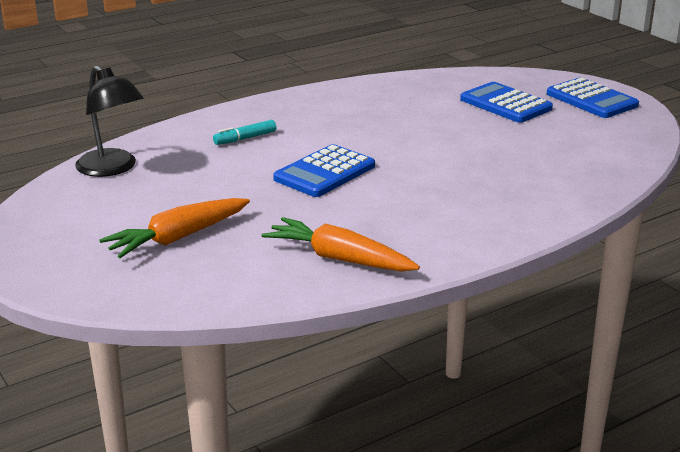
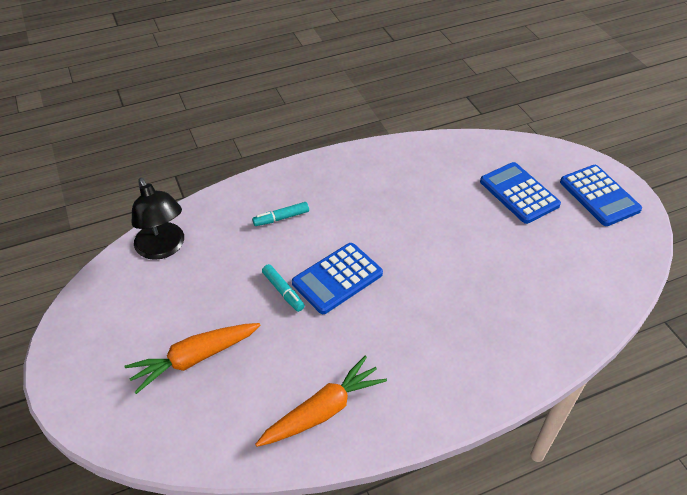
camera: 10 degrees right, 20 degrees up
orange carrot [262,217,420,271] -> orange carrot turned 105 degrees clockwise [255,356,387,447]
none -> turquoise marker [262,264,305,312]

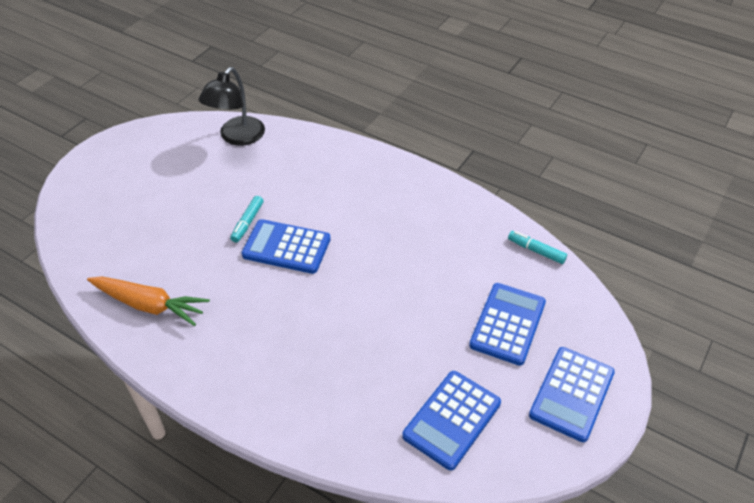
camera: 55 degrees right, 0 degrees up
orange carrot [124,323,260,394] -> none
turquoise marker [252,202,309,226] -> turquoise marker moved to [508,231,567,264]
none -> blue calculator [402,371,501,470]

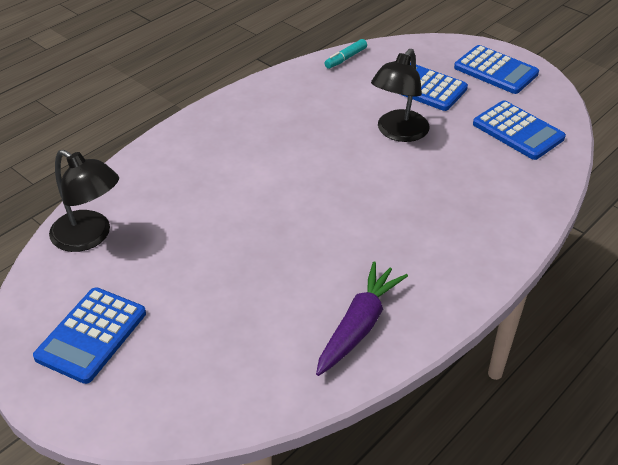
camera: 80 degrees left, 5 degrees down
orange carrot [87,276,210,326] -> purple carrot [316,261,408,376]
turquoise marker [230,196,264,243] -> none
blue calculator [242,219,331,274] -> blue calculator moved to [33,287,146,384]
none -> black lamp [371,49,429,142]

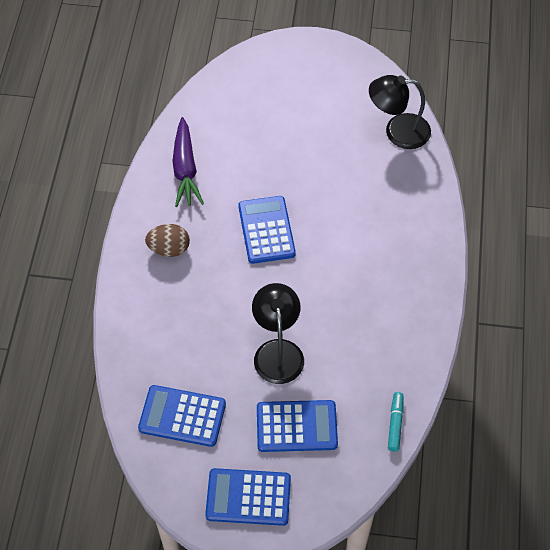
camera: 145 degrees right, 15 degrees up
blue calculator [33,287,146,384] -> blue calculator moved to [239,196,296,264]
none -> brown egg [145,224,190,257]

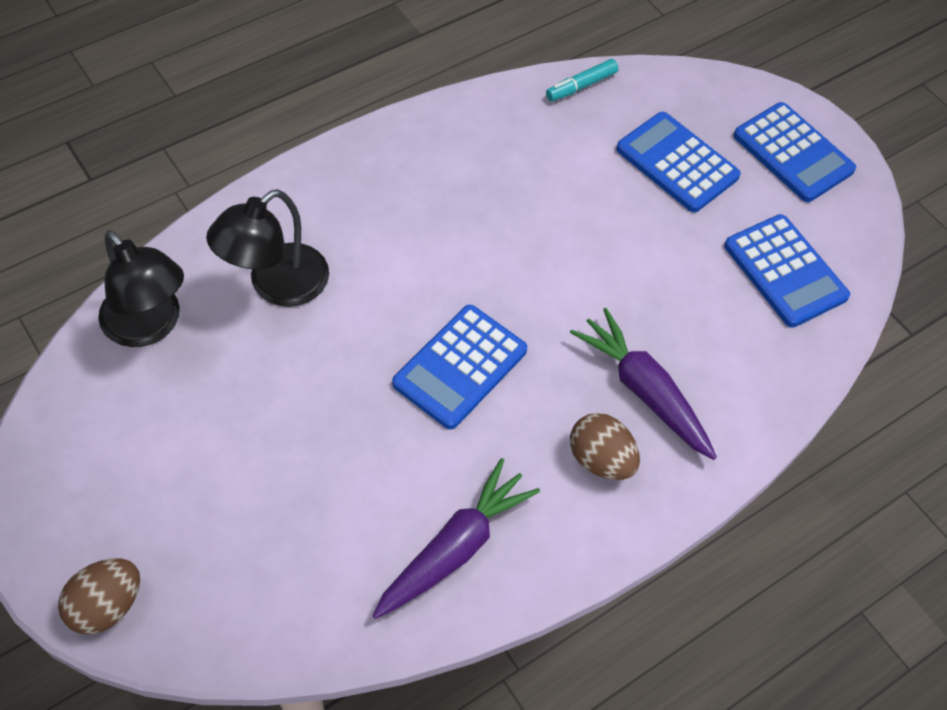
camera: 135 degrees left, 0 degrees up
black lamp [252,283,304,384] -> black lamp moved to [206,189,329,307]
none -> brown egg [58,558,140,634]
none -> purple carrot [570,308,717,460]

